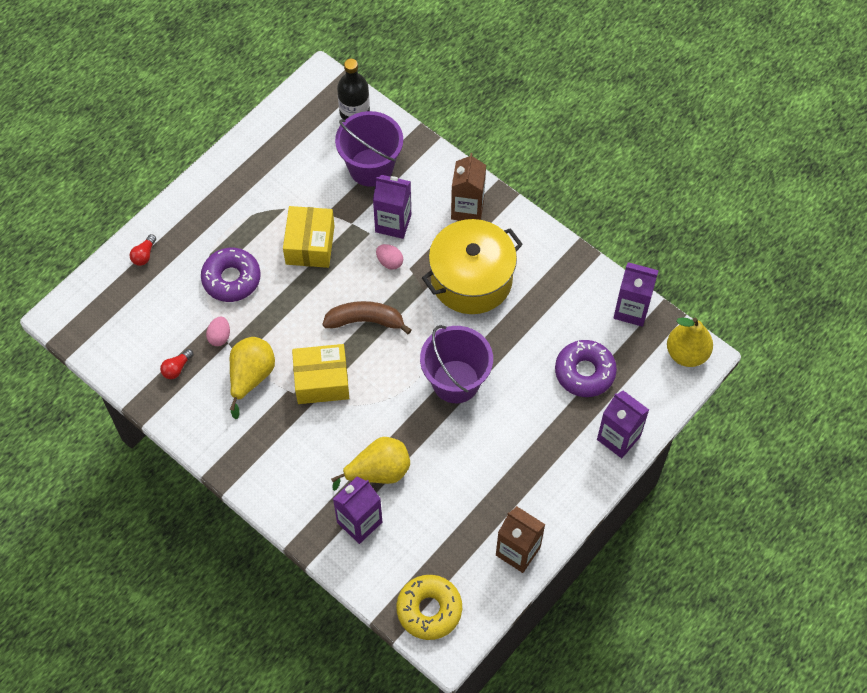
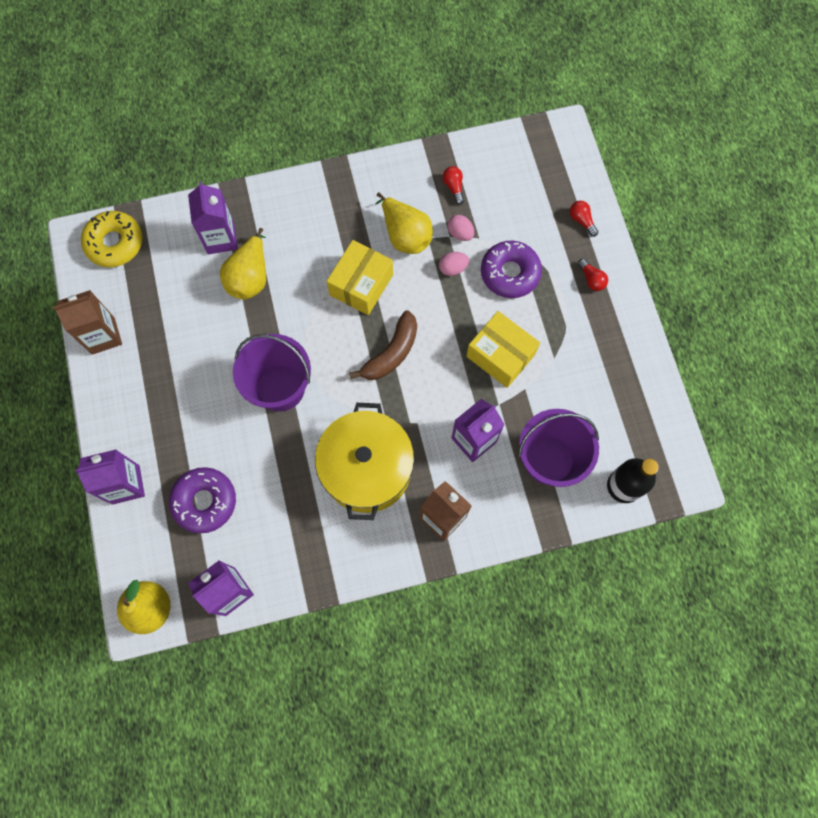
camera: 125 degrees right, 10 degrees up
pink egg [376,244,403,270] -> pink egg moved to [439,252,469,276]
none -> red light bulb [578,259,608,291]

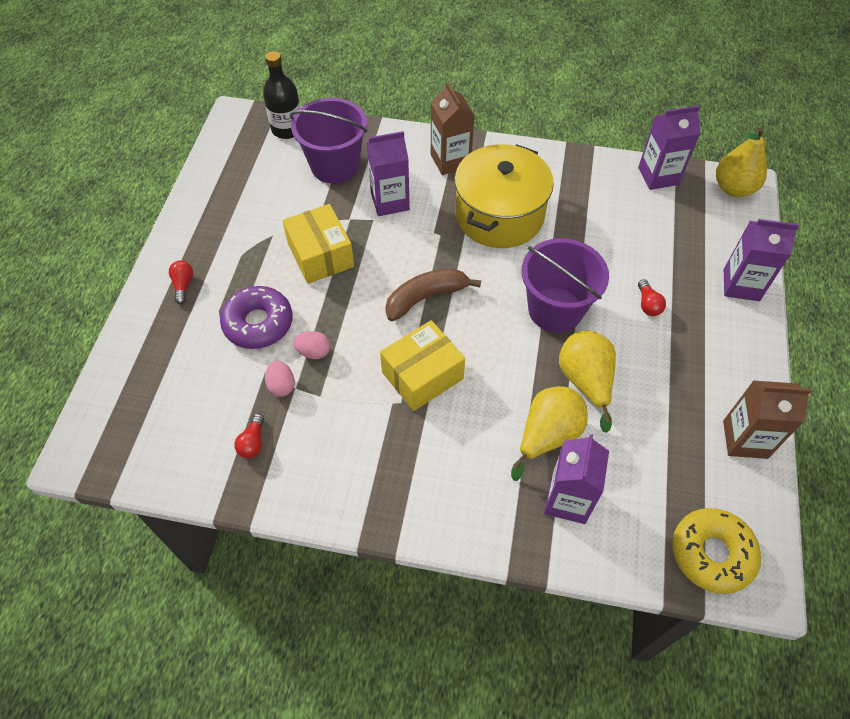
camera: 155 degrees left, 15 degrees down
purple donut [169,467,236,533] -> none
yellow pear [375,192,433,254] -> yellow pear moved to [559,330,616,433]
red light bulb [570,201,598,237] -> red light bulb moved to [638,279,666,316]

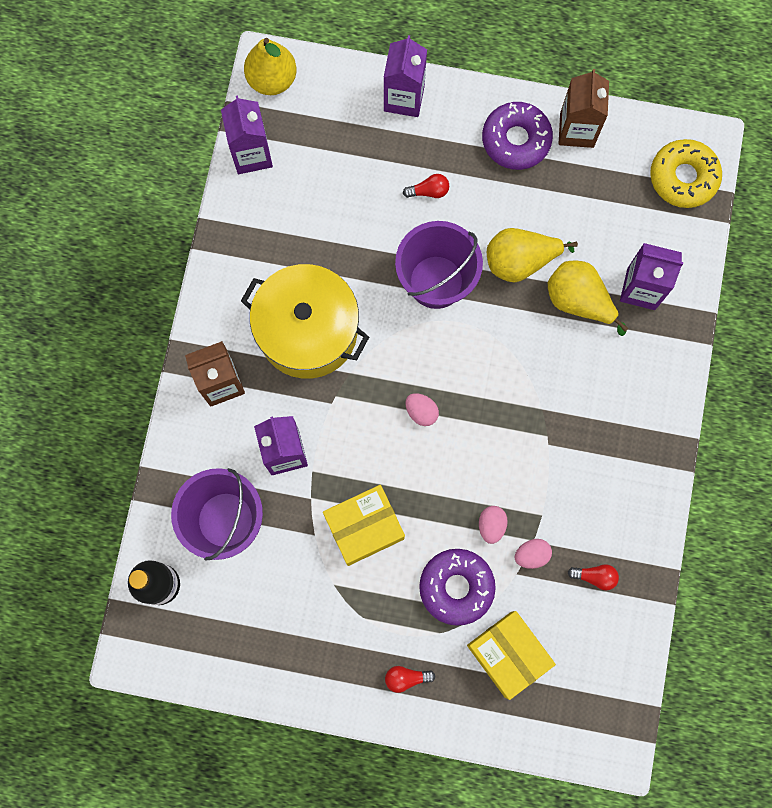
camera: 90 degrees left, 20 degrees up
yellow box [380,320,465,411] -> yellow box moved to [467,611,556,700]
brown banana [385,268,481,321] -> pink egg [405,393,439,426]
none -> purple donut [482,102,553,170]

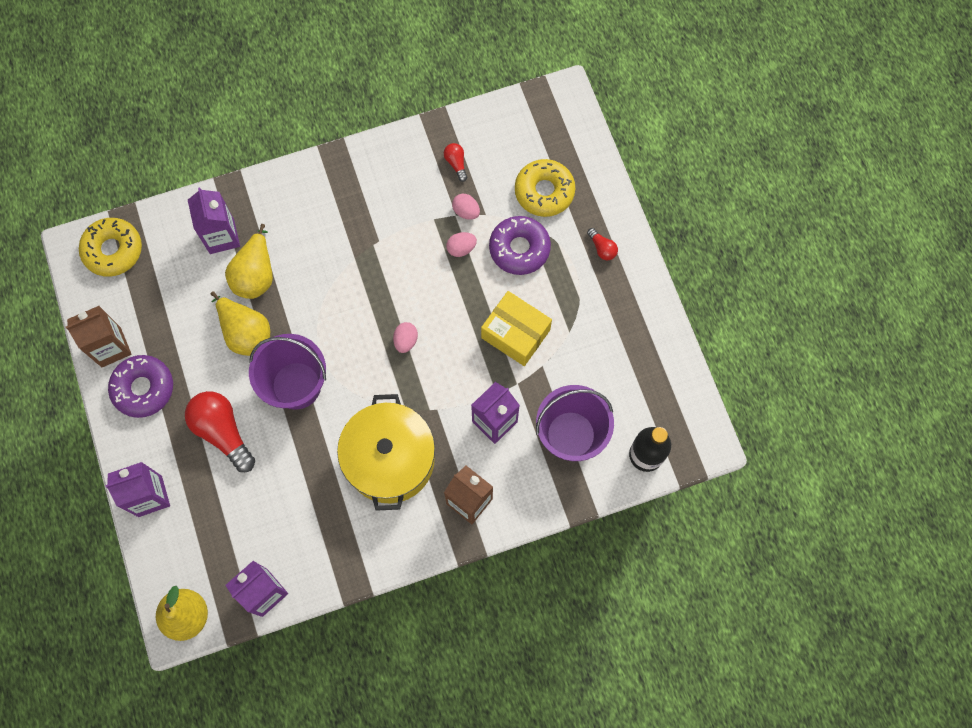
camera: 120 degrees left, 5 degrees down
red light bulb [403,174,449,198] -> red light bulb [185,391,255,472], size x2.14
yellow box [467,611,556,700] -> yellow donut [515,159,575,217]

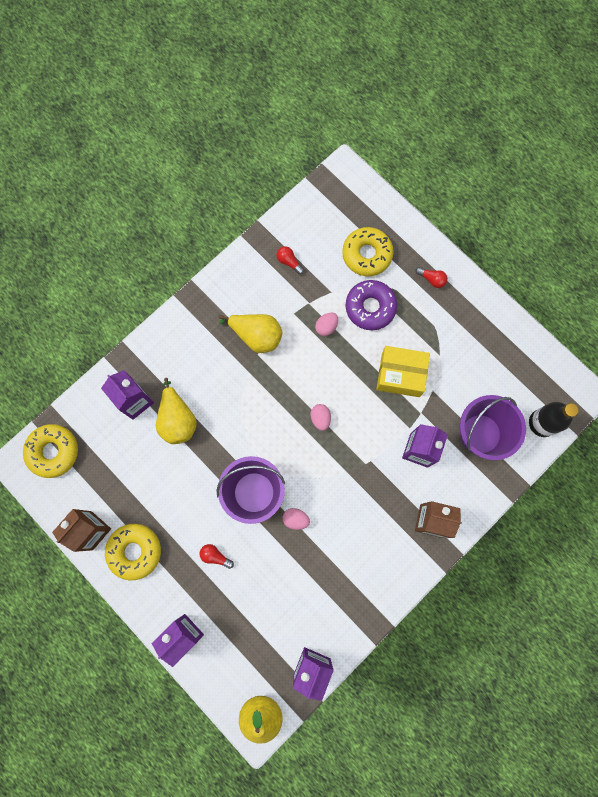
camera: 25 degrees left, 5 degrees up
purple donut [108,355,173,418] -> yellow donut [105,524,161,580]
red light bulb [185,391,255,472] -> red light bulb [199,544,234,569], size x0.47
yellow pear [211,291,270,356] -> yellow pear moved to [219,314,282,353]
yellow pot [337,394,435,511] -> none
pink egg [452,194,480,220] -> pink egg moved to [282,508,310,530]

